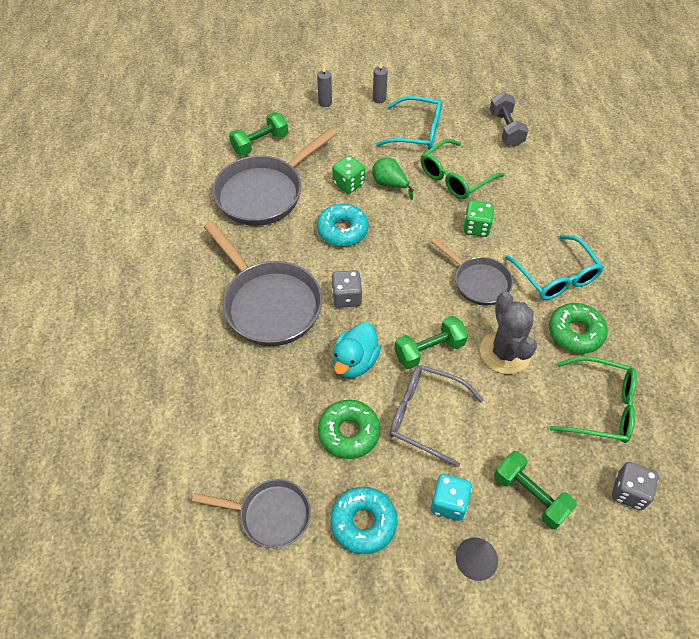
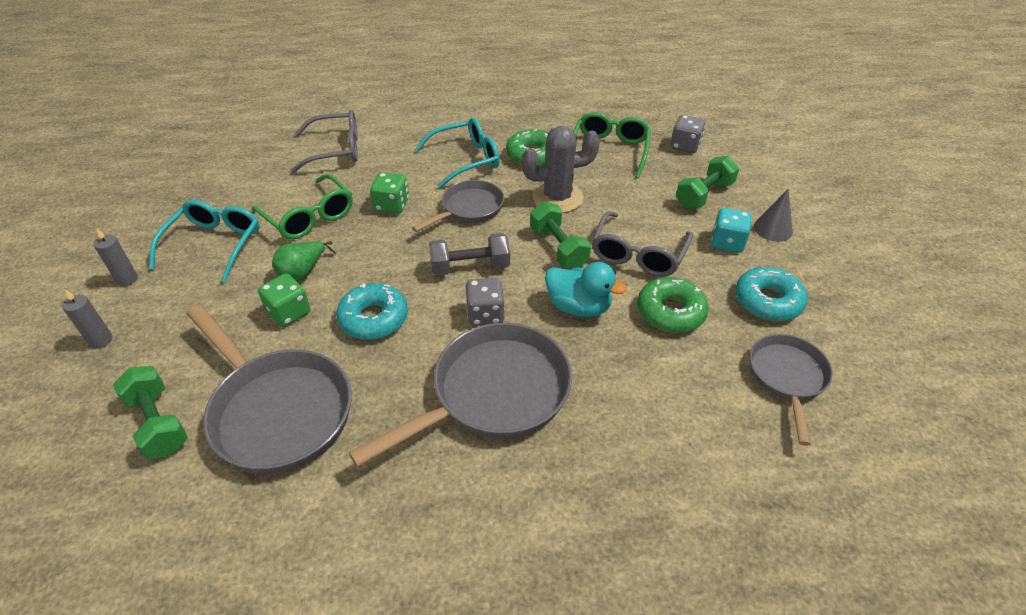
camera: 90 degrees left, 10 degrees down
grey dumbbell [490,92,528,147] -> grey dumbbell moved to [429,233,510,276]
none -> grey glasses [291,110,358,173]

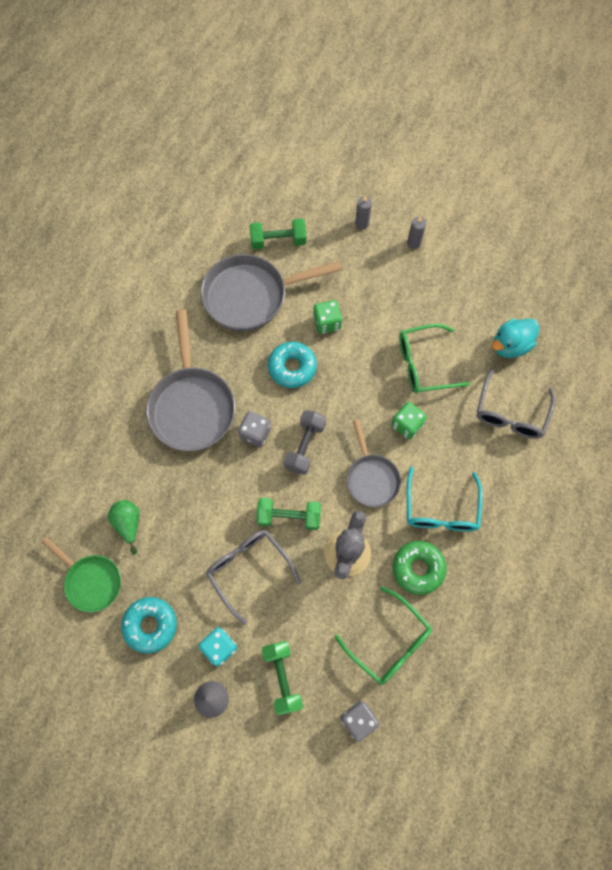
camera: 120 degrees right, 25 degrees up
turquoise glasses [149,200,260,283] -> none
green pear [272,241,336,281] -> green pear moved to [108,500,139,554]
turquoise duck [545,262,627,317] -> turquoise duck moved to [492,318,539,358]
green donut [637,277,709,333] -> none
grey pan [750,334,833,446] -> green pan [41,537,121,612]

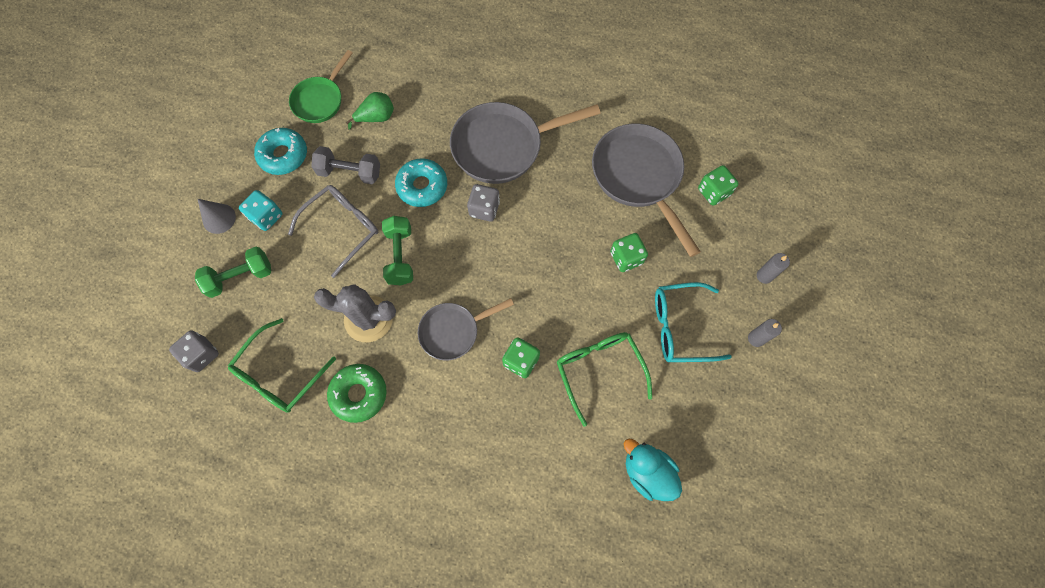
camera: 80 degrees right, 0 degrees up
green dumbbell [250,218,306,250] -> green dice [698,165,739,206]
turquoise donut [268,342,317,388] -> turquoise donut moved to [395,158,447,207]
grey dumbbell [284,410,326,475] -> grey dumbbell moved to [311,146,380,184]
turquoise glasses [407,467,483,532] -> turquoise glasses moved to [655,282,732,362]
grey glasses [477,369,555,439] -> none

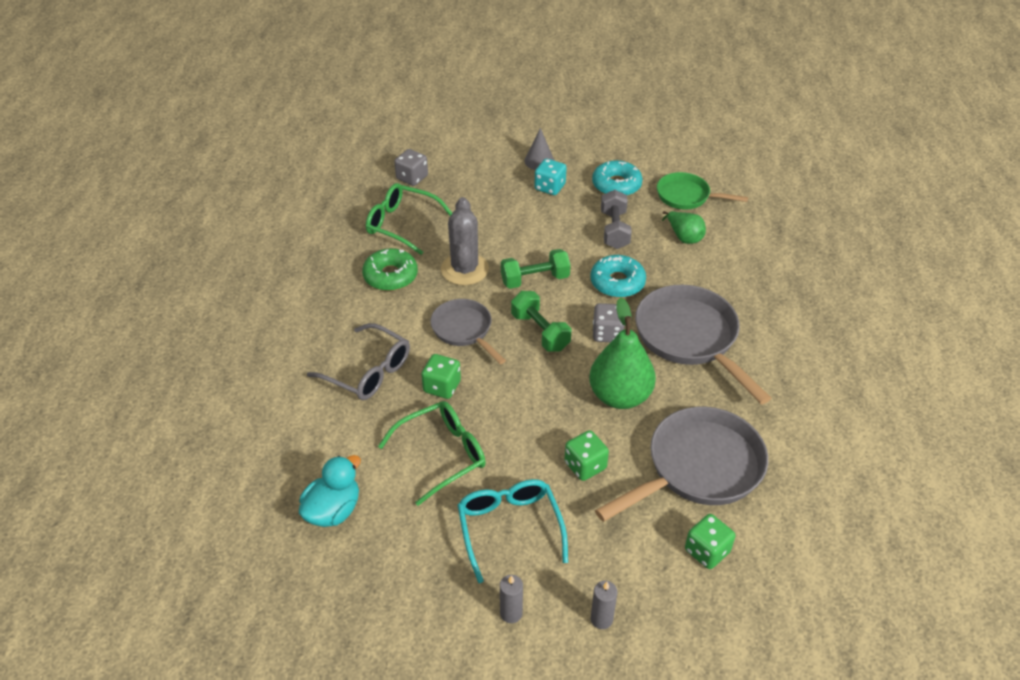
camera: 80 degrees right, 25 degrees down
green dumbbell [195,247,271,298] -> green dumbbell moved to [511,291,571,352]
grey glasses [288,185,378,278] -> grey glasses moved to [307,323,410,400]
none -> green pear [589,297,656,409]

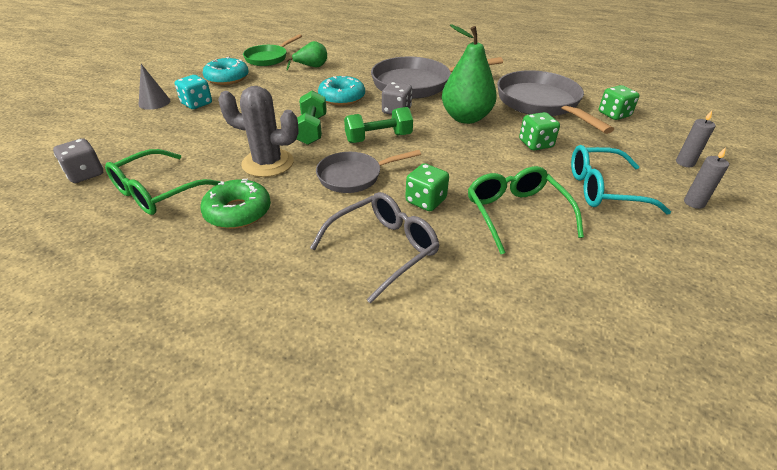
camera: 75 degrees left, 5 degrees down
turquoise duck [299,455,361,527] -> none
grey dumbbell [601,190,632,249] -> none

